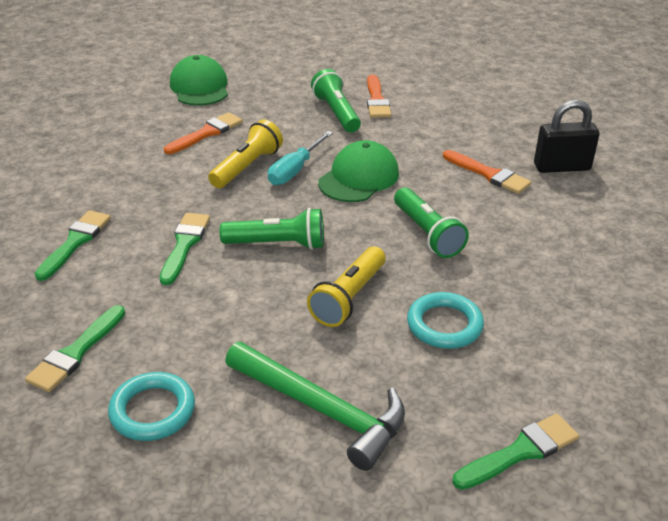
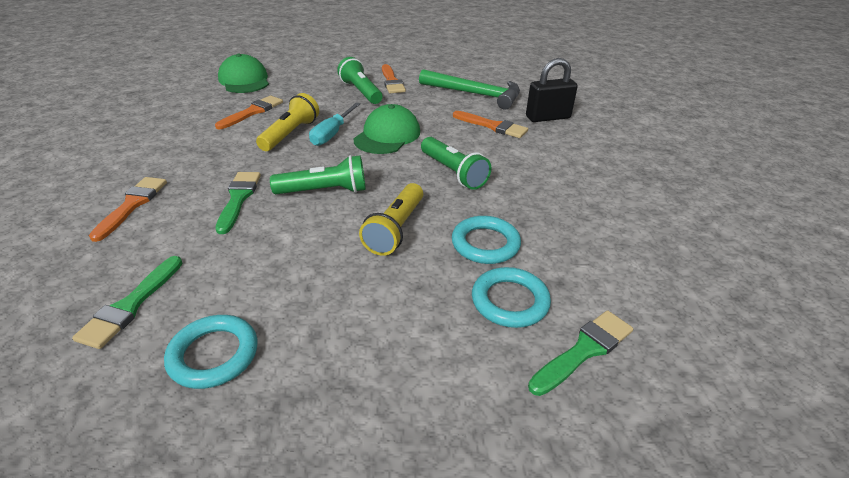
camera: 10 degrees left, 0 degrees up
green brush [35,210,111,281] -> orange brush [89,177,167,242]
green hammer [225,342,405,471] -> green hammer moved to [419,69,520,110]
none -> turquoise ring [472,267,551,328]

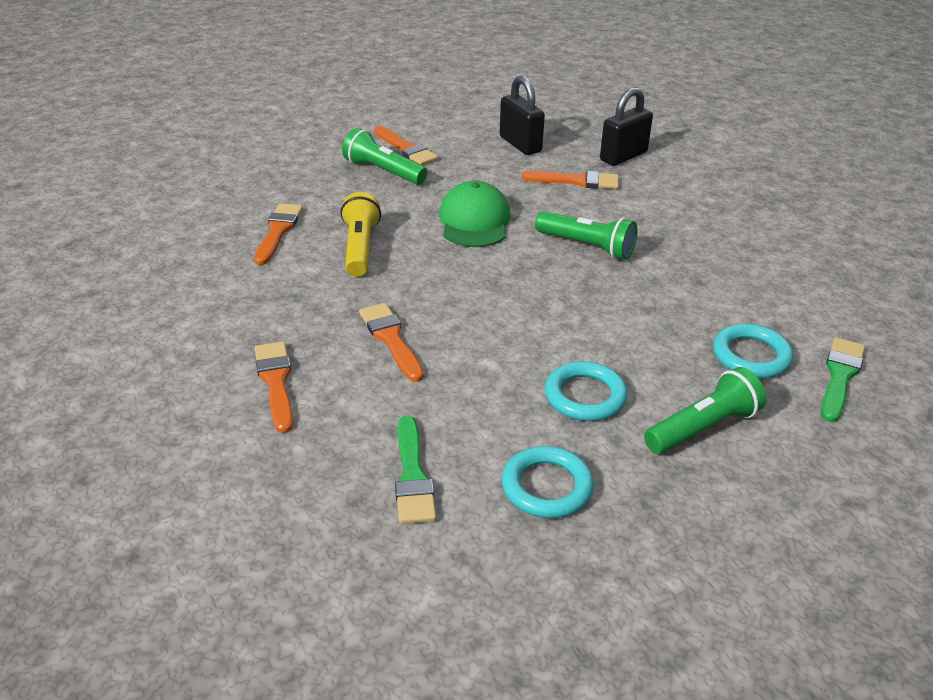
camera: 25 degrees left, 0 degrees up
green brush [216,172,261,234] -> orange brush [359,303,424,382]
green cap [218,54,269,93] -> none
green flashlight [270,155,366,194] -> green flashlight moved to [644,367,766,454]
turquoise screwdriver [309,102,361,146] -> none
yellow flashlight [359,183,423,256] -> none
green hammer [419,69,520,110] -> black padlock [500,76,545,155]
turquoise ring [452,216,521,264] -> turquoise ring moved to [545,361,628,421]

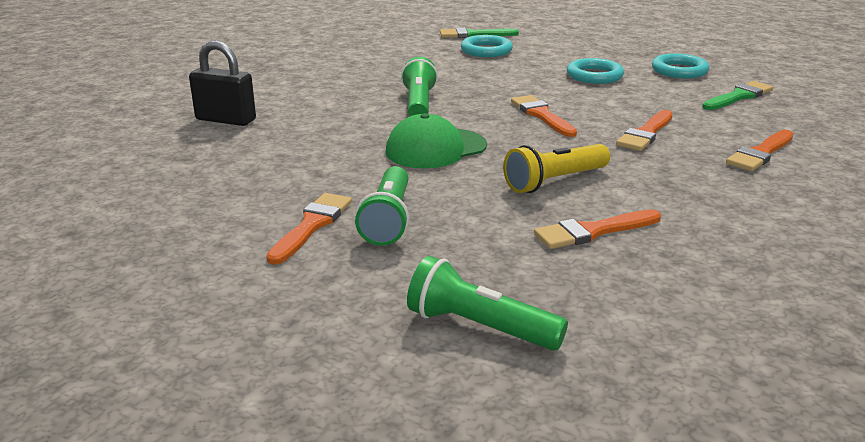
camera: 120 degrees left, 10 degrees down
black padlock [500,76,545,155] -> none
orange brush [521,171,619,189] -> orange brush moved to [511,95,577,137]
green flashlight [644,367,766,454] -> green flashlight moved to [407,256,568,351]

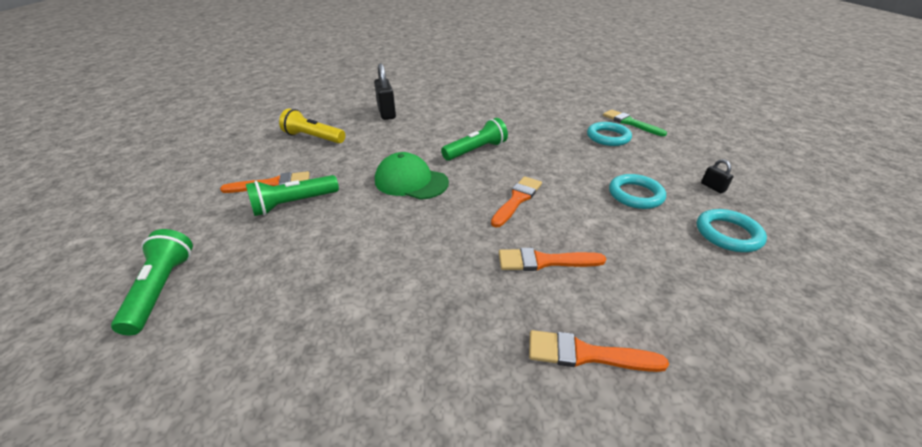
camera: 55 degrees right, 10 degrees up
yellow flashlight [503,144,610,193] -> yellow flashlight moved to [279,108,345,143]
orange brush [534,209,661,249] -> none
green brush [702,81,773,110] -> none
none -> black padlock [701,159,734,193]

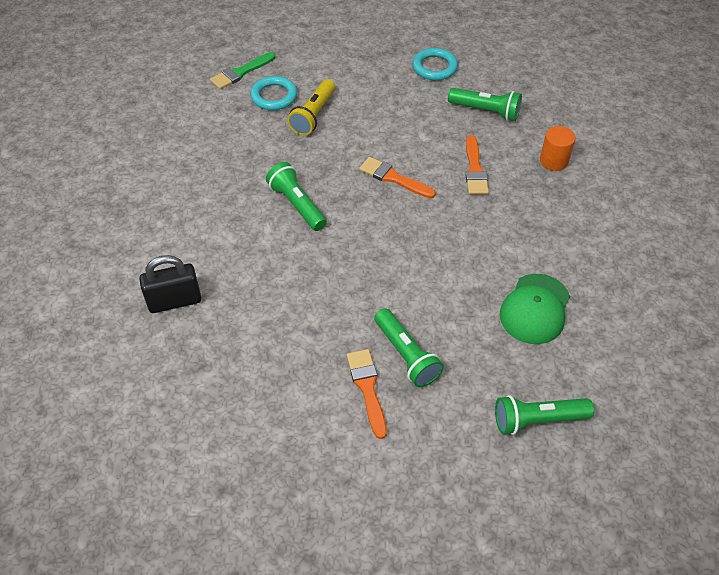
camera: 90 degrees left, 15 degrees up
yellow flashlight [279,108,345,143] -> yellow flashlight moved to [287,79,335,136]
green cap [375,152,449,200] -> green cap moved to [500,274,570,344]
orange brush [529,330,669,372] -> orange cylinder [540,126,576,171]
turquoise ring [609,174,666,209] -> none
black padlock [701,159,734,193] -> none
none -> green flashlight [448,88,522,121]

